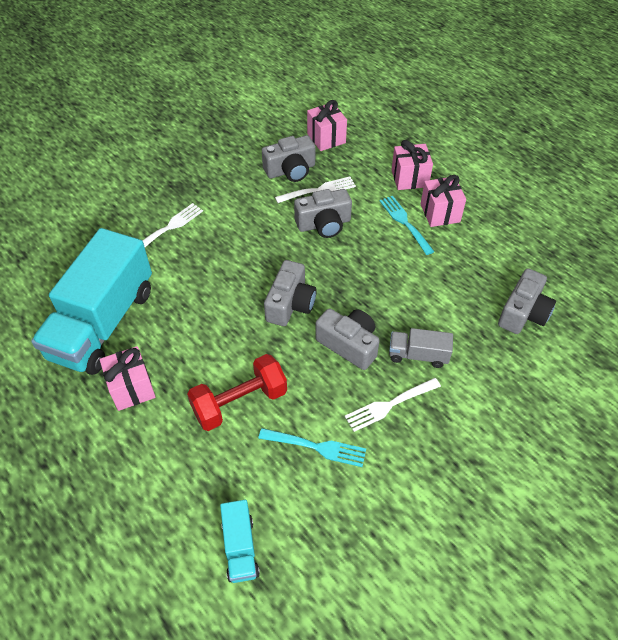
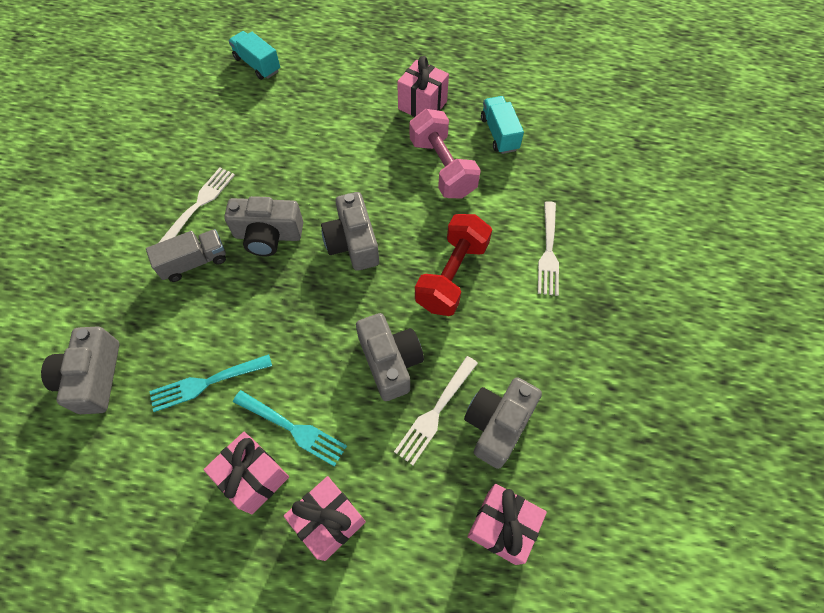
camera: 145 degrees right, 10 degrees up
turquoise truck [31,228,152,375] -> turquoise truck [481,96,524,154], size x0.44
red dumbbell [187,354,287,431] -> red dumbbell moved to [415,214,492,316]
turquoise fork [258,428,366,467] -> turquoise fork moved to [150,354,272,412]
grey camera [294,189,352,238] -> grey camera turned 120 degrees clockwise [356,313,424,401]
none -> pink dumbbell [410,109,481,199]

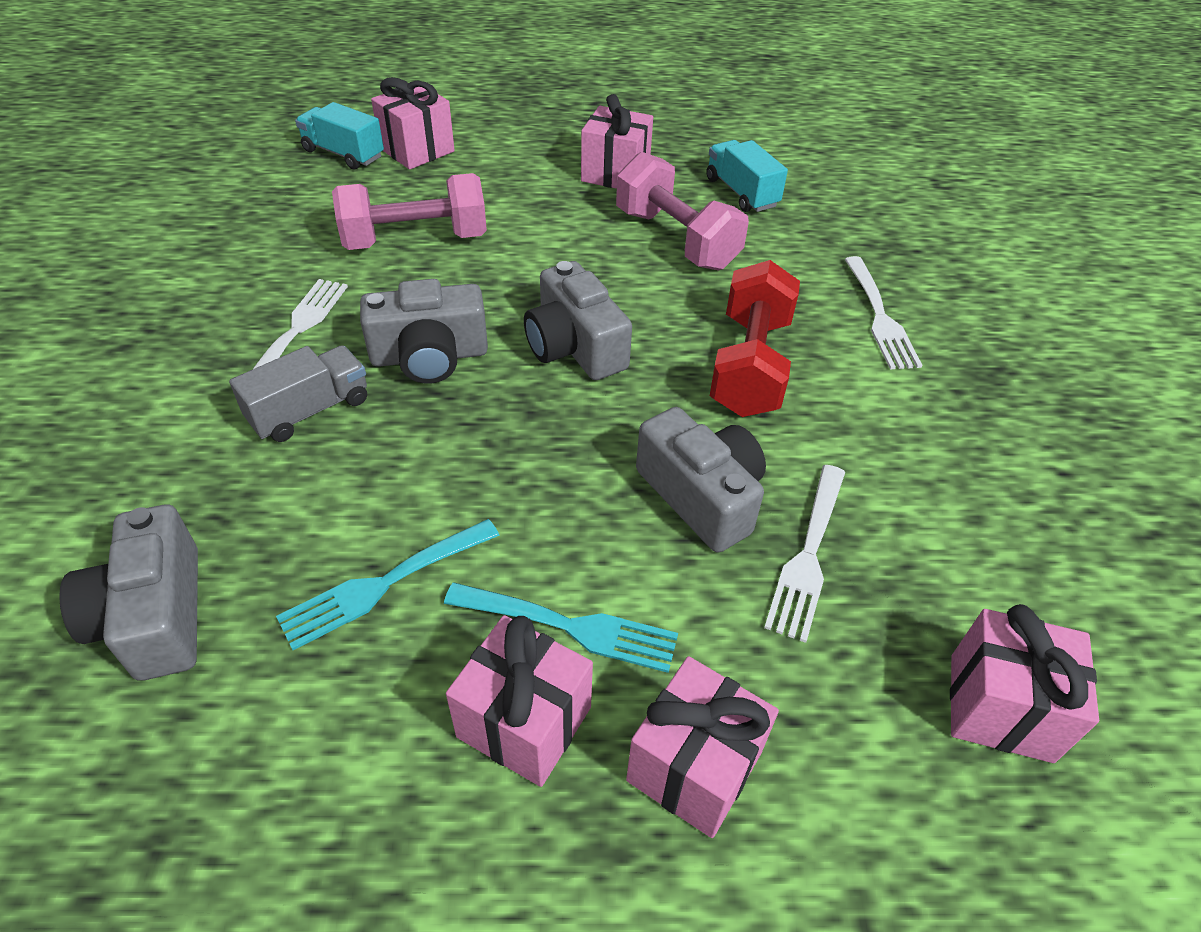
camera: 15 degrees left, 15 degrees down
grey camera [464,377,542,469] -> none
none -> pink dumbbell [332,173,487,250]
none -> pink gift [371,77,455,169]

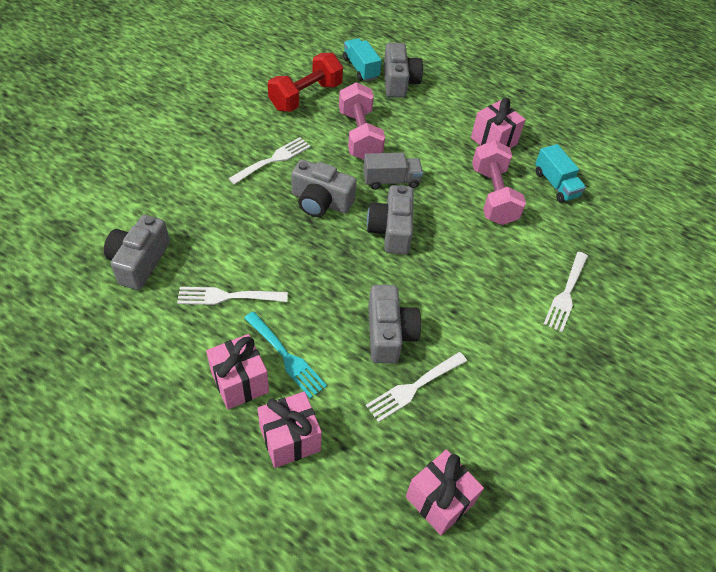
camera: 30 degrees right, 5 degrees up
grey truck [229,345,367,442] -> grey truck moved to [363,153,423,190]
turquoise fork [276,519,500,650] -> white fork [177,287,288,305]
pink dumbbell [332,173,487,250] -> pink dumbbell turned 60 degrees clockwise [339,82,385,160]
pink gift [371,77,455,169] -> grey camera [384,43,423,98]
turquoise truck [706,140,788,212] -> turquoise truck turned 150 degrees clockwise [535,144,586,203]
red dumbbell [710,260,800,417] -> red dumbbell moved to [268,53,343,112]

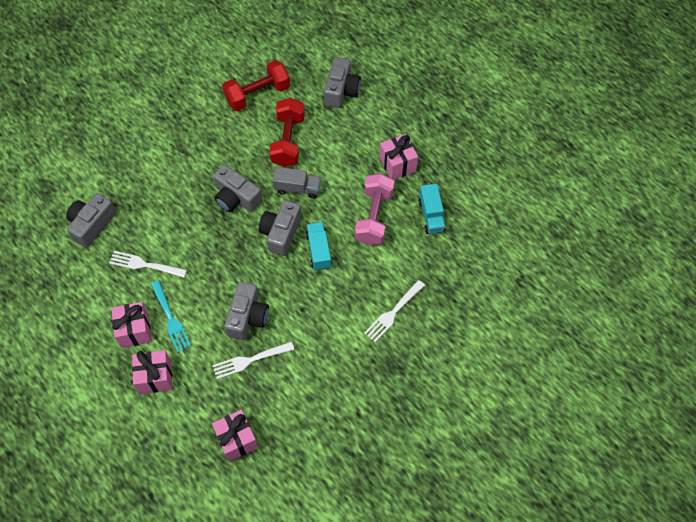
camera: 20 degrees right, 10 degrees up
white fork [229,137,311,185] -> none
pink dumbbell [339,82,385,160] -> red dumbbell [269,98,305,167]
turquoise truck [343,38,382,81] -> turquoise truck moved to [306,222,332,271]

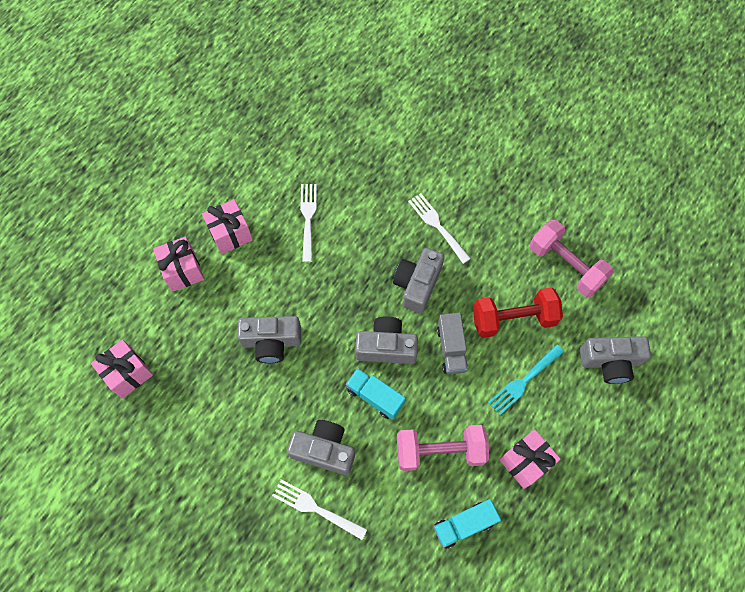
camera: 75 degrees right, 5 degrees up
grey camera [66,194,116,248] -> grey camera moved to [287,420,355,475]
turquoise fork [151,280,191,353] -> turquoise fork moved to [488,344,564,415]
white fork [212,342,294,379] -> white fork moved to [408,193,471,264]
red dumbbell [222,60,290,111] -> pink dumbbell [530,220,614,297]
turquoise truck [306,222,332,271] -> turquoise truck turned 120 degrees counterclockwise [346,368,406,420]

